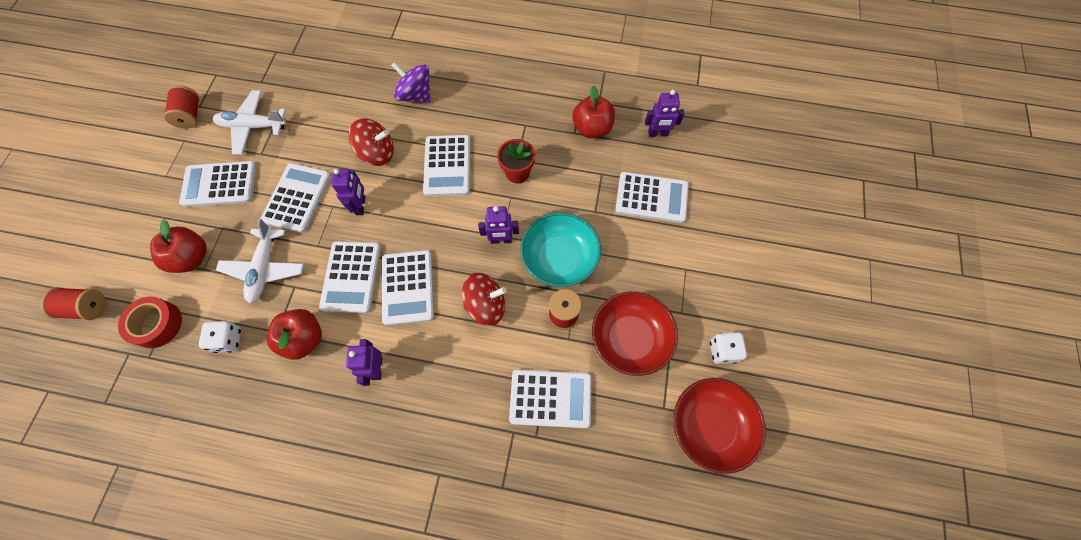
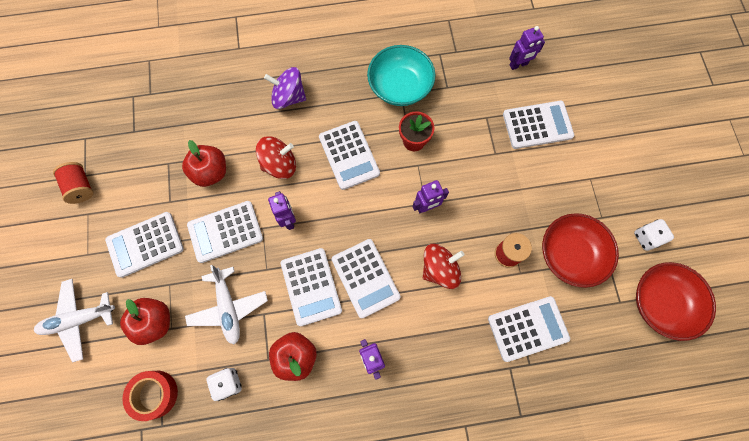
camera: 20 degrees left, 5 degrees up
red spool [40,287,106,320] -> none
white plane [213,90,286,155] -> white plane moved to [34,279,115,362]
white calculator [261,163,331,233] -> white calculator turned 105 degrees counterclockwise [187,201,263,263]
turquoise bowl [520,212,601,287] -> turquoise bowl moved to [367,45,436,106]
red apple [572,85,615,138] -> red apple moved to [182,140,226,187]

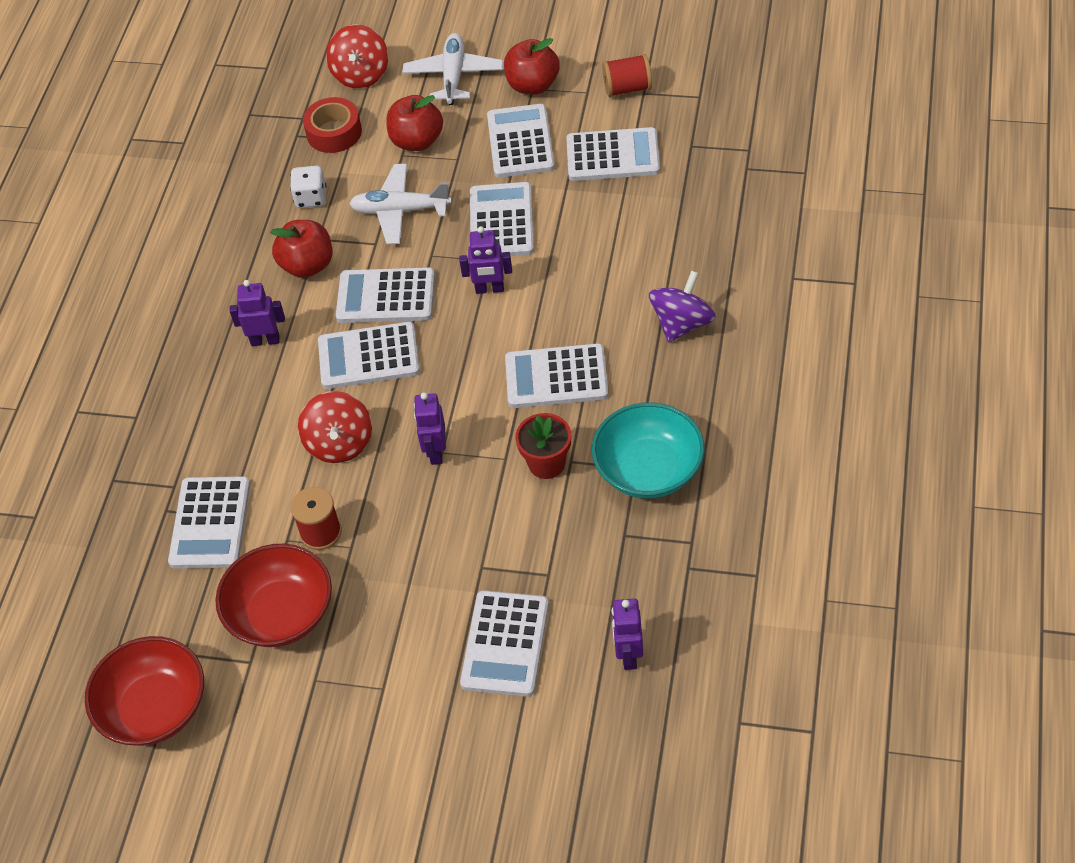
camera: 115 degrees right, 20 degrees down
red apple [182,140,226,187] -> red apple moved to [504,38,560,95]
red spinning top [256,136,296,179] -> red spinning top moved to [326,24,388,89]
white dice [634,219,674,251] -> none
none -> white calculator [566,127,660,181]

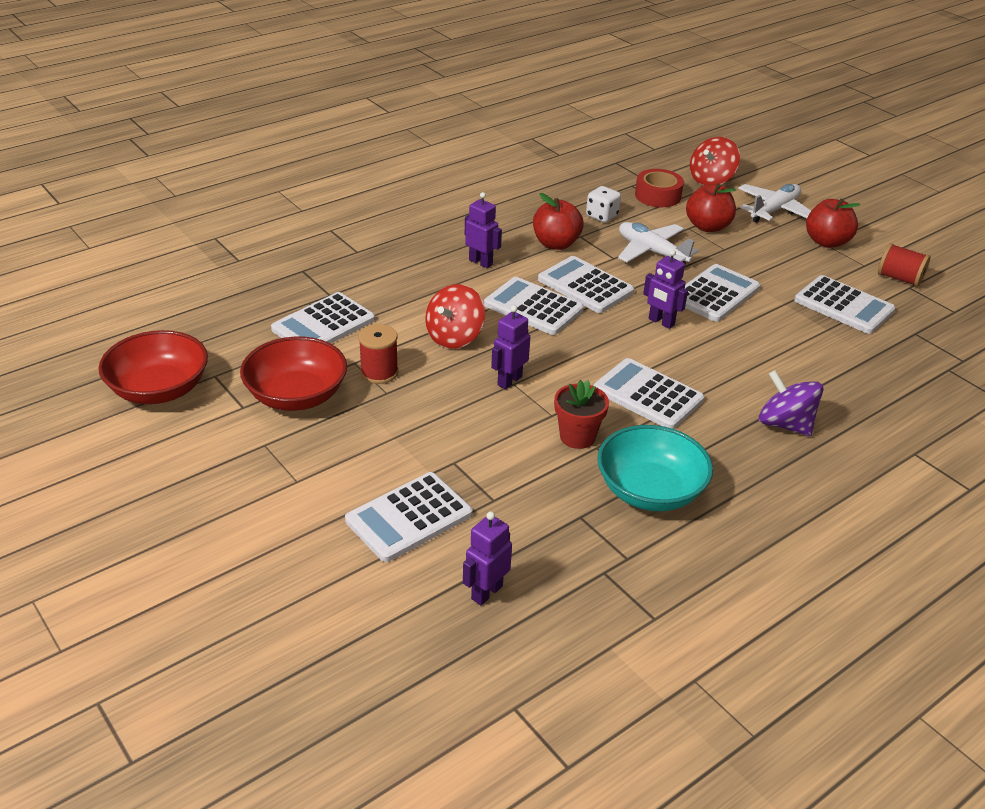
camera: 35 degrees right, 15 degrees down
white calculator [487,104,555,178] -> none
purple spinning top [649,270,716,342] -> purple spinning top turned 120 degrees counterclockwise [759,370,824,436]

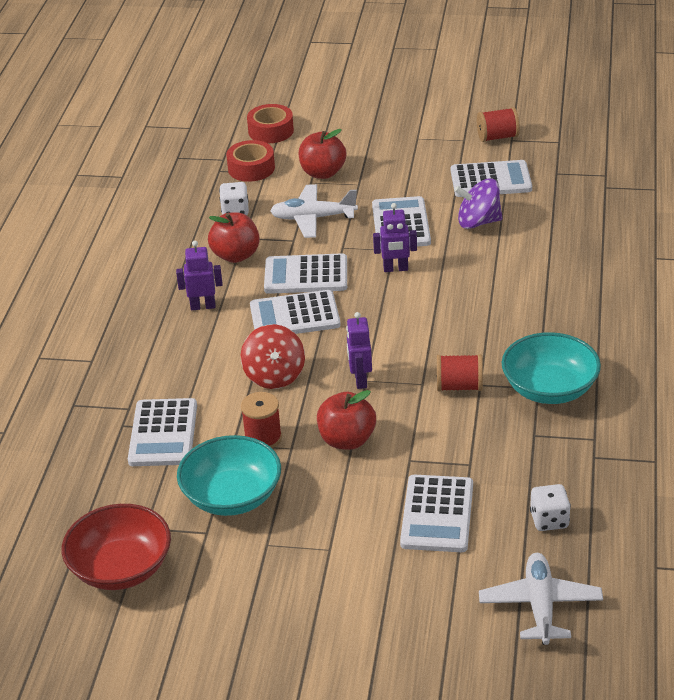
camera: 40 degrees left, 0 degrees up
red bowl [240,337,347,411] -> turquoise bowl [177,435,281,516]
purple robot [463,512,512,605] -> white dice [530,484,571,531]
red flower pot [554,380,609,449] -> red spool [437,354,483,391]
white calculator [594,358,704,429] -> none
red spinning top [690,137,740,185] -> red tape [247,104,294,143]
white plane [738,184,811,223] -> white plane moved to [479,553,603,645]
purple spinning top [759,370,824,436] -> purple spinning top moved to [454,178,502,229]
red apple [806,198,860,248] -> red apple moved to [317,390,376,450]

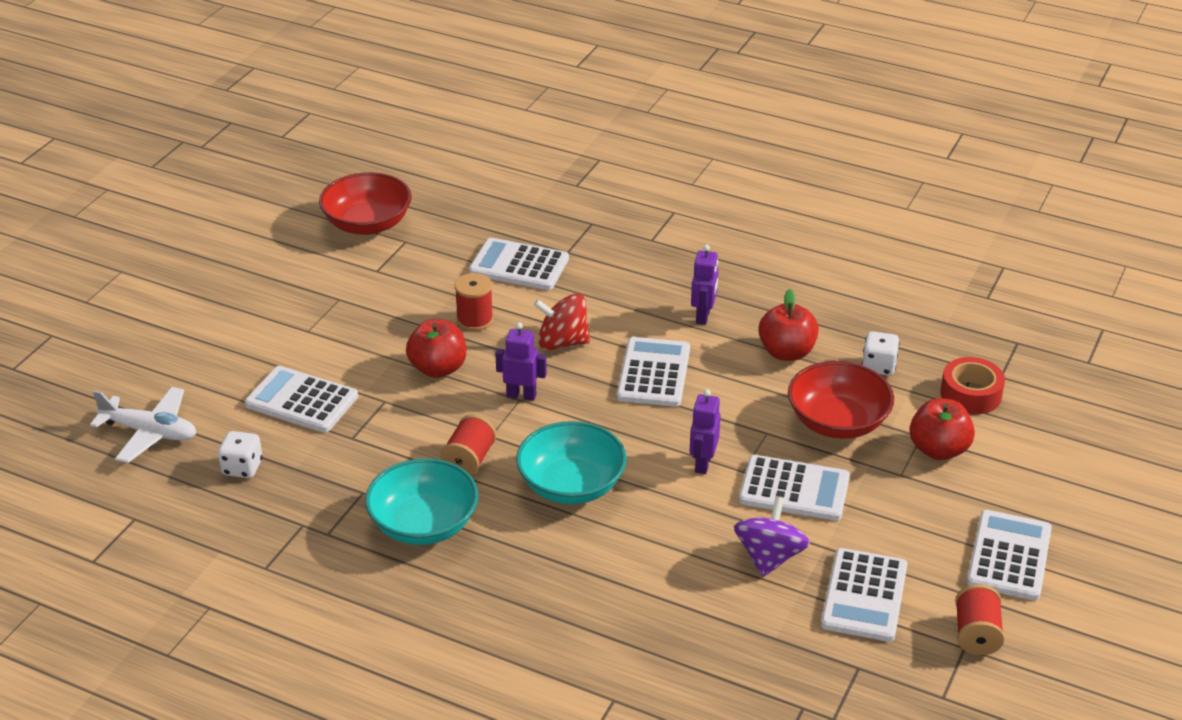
camera: 105 degrees right, 0 degrees up
turquoise bowl [177,435,281,516] -> turquoise bowl moved to [516,421,627,504]
red tape [247,104,294,143] -> none
white calculator [264,253,347,294] -> white calculator moved to [967,510,1052,600]
white plane [270,184,358,238] -> red bowl [788,361,894,439]

